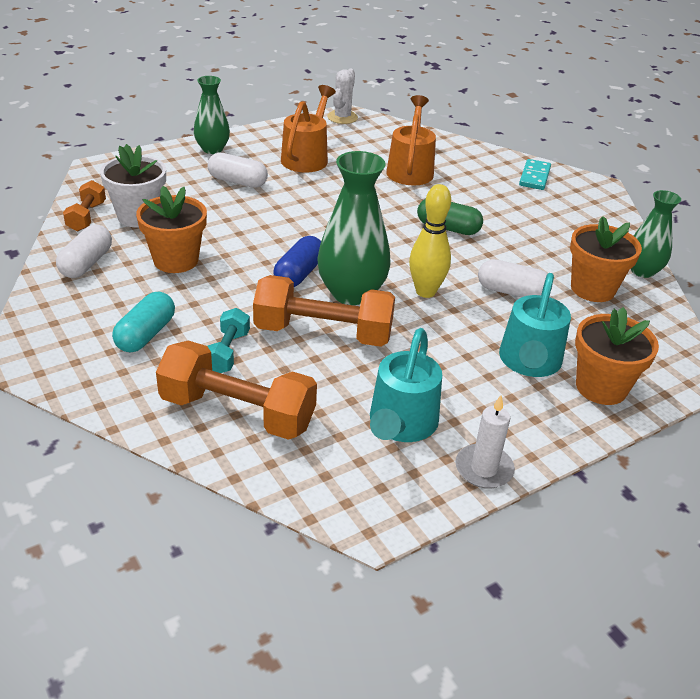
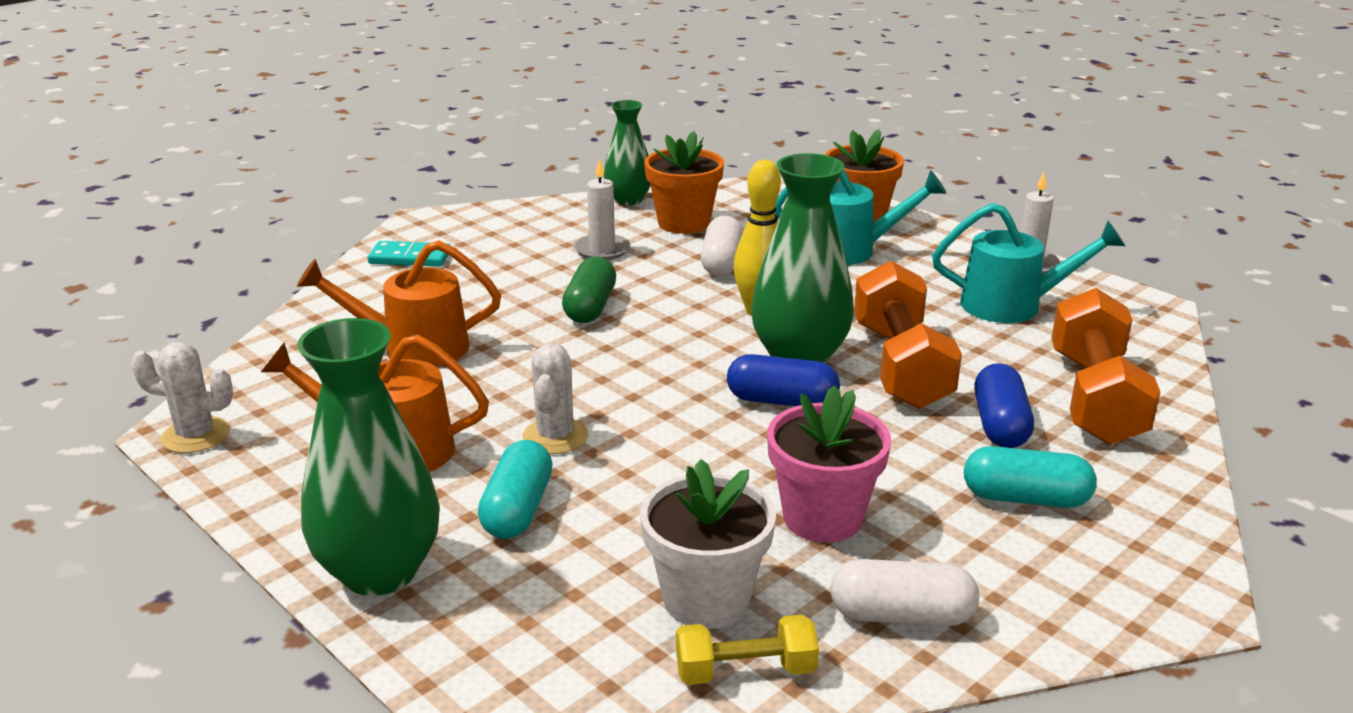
camera: 100 degrees left, 10 degrees down
orange dumbbell [63,180,106,231] -> yellow dumbbell [676,615,819,685]
orange flower pot [136,186,207,273] -> pink flower pot [767,385,892,543]
green vase [194,76,230,154] -> green vase [297,318,440,596], size x1.60
white capsule [208,152,268,188] -> turquoise capsule [478,440,553,539]
turquoise dumbbell [208,308,250,373] -> blue capsule [974,363,1034,448]
none -> white cactus [522,343,588,454]
none -> white candle [574,159,630,260]

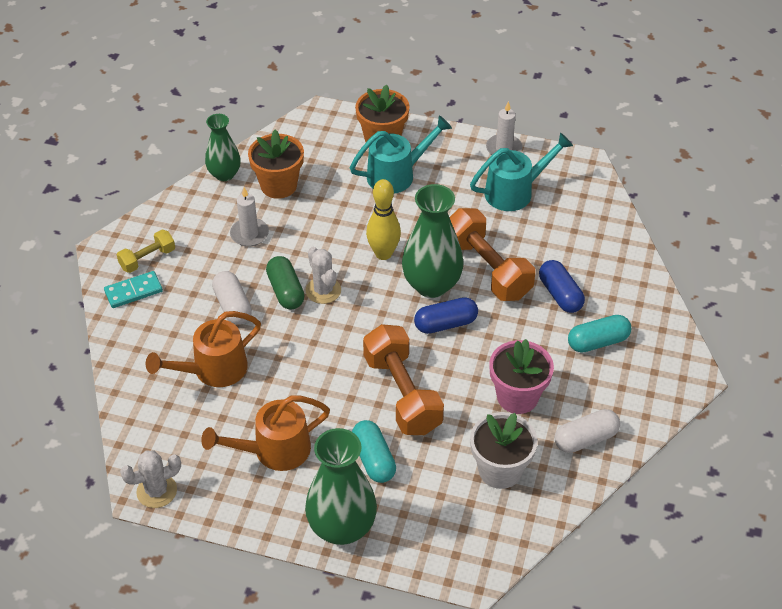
camera: 30 degrees left, 20 degrees up
white cactus [522,343,588,454] -> white cactus moved to [306,247,341,304]
yellow dumbbell [676,615,819,685] -> yellow dumbbell moved to [117,230,175,273]
white capsule [701,216,743,276] -> white capsule moved to [212,271,252,324]
orange dumbbell [1051,288,1160,445] -> orange dumbbell moved to [363,324,444,435]

